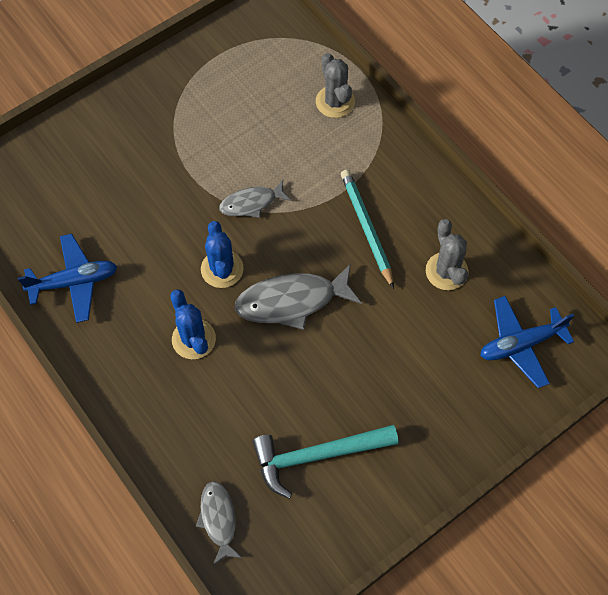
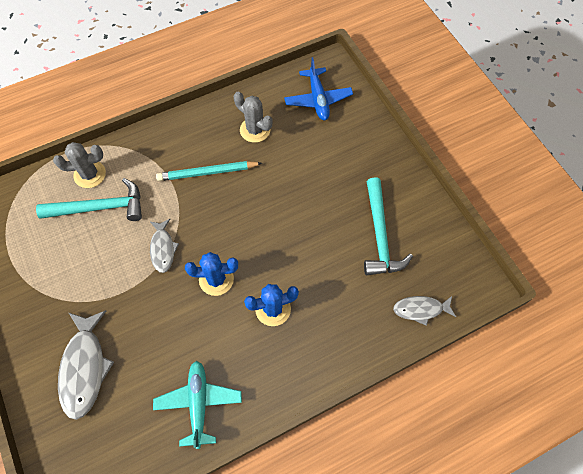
camera: 80 degrees left, 0 degrees up
blue plane [18,234,117,323] -> turquoise plane [153,361,242,449]
grey fish [235,263,362,330] -> grey fish moved to [58,310,114,420]
grey cactus [426,219,468,290] -> grey cactus turned 45 degrees clockwise [234,92,273,143]
none -> turquoise hammer [36,178,142,221]

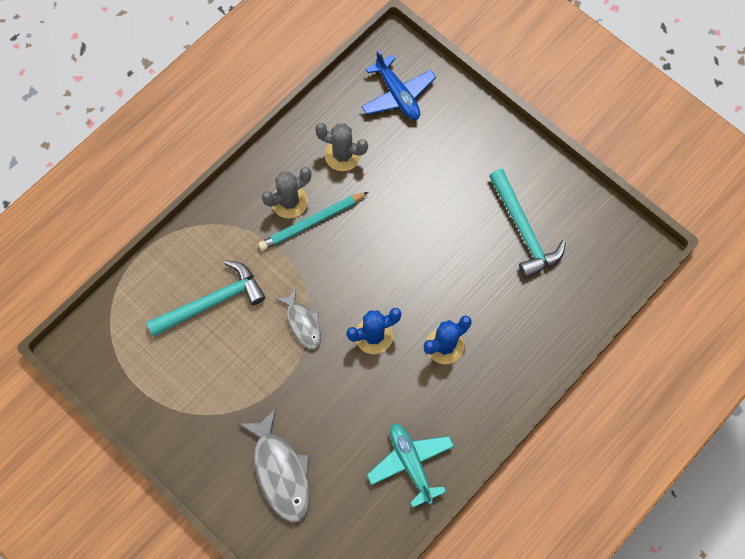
camera: 20 degrees left, 5 degrees up
grey cactus [53,142,106,188] -> grey cactus moved to [262,167,311,219]
grey fish [393,296,456,326] -> none

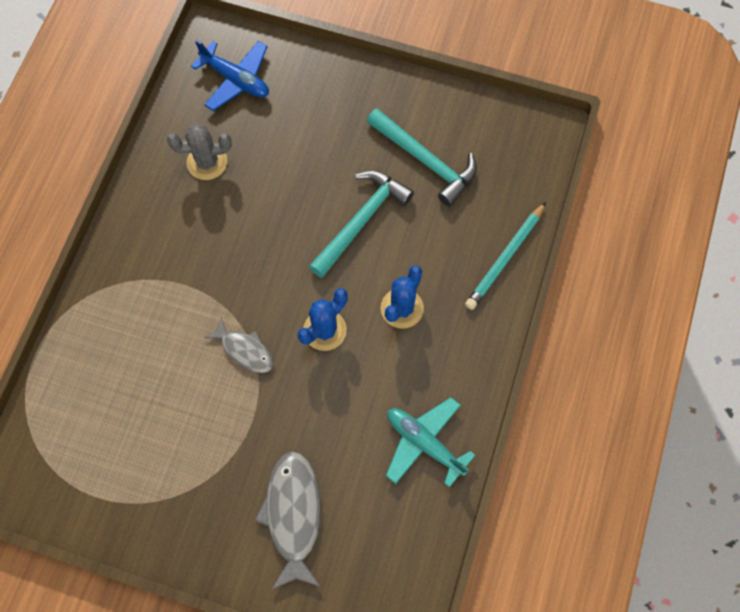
camera: 25 degrees left, 0 degrees up
turquoise hammer [146,260,266,337] -> turquoise hammer moved to [309,171,414,278]
grey fish [238,408,310,522] -> grey fish turned 135 degrees counterclockwise [254,451,321,590]
turquoise pencil [258,192,369,251] -> turquoise pencil moved to [465,202,546,310]
grey cactus [262,167,311,219] -> none

